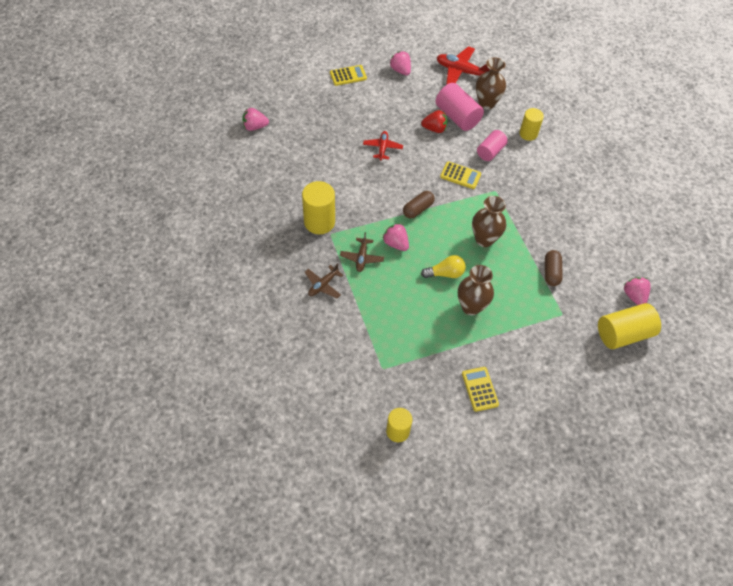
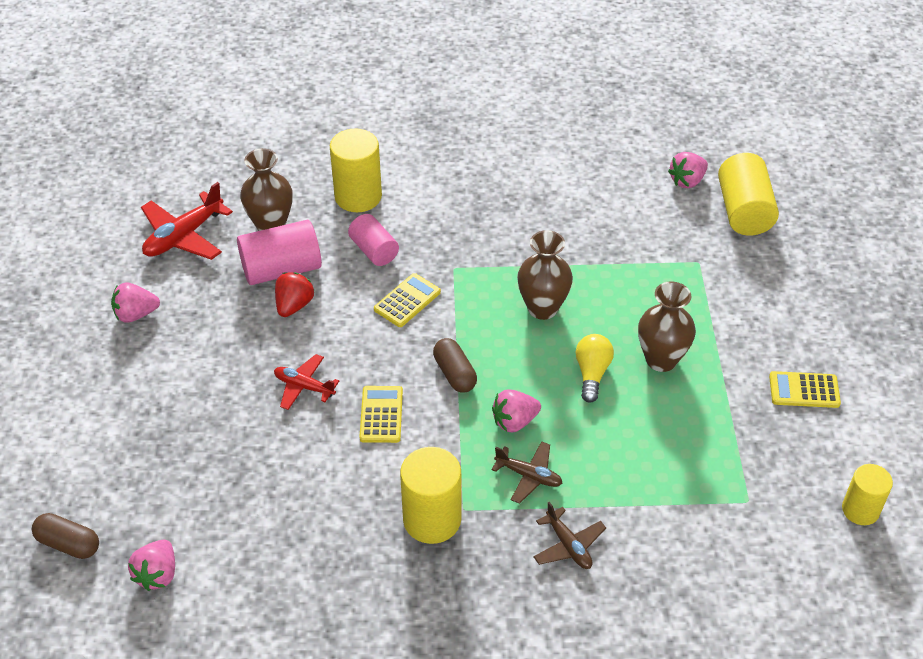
camera: 70 degrees left, 10 degrees down
yellow calculator [330,65,367,86] -> yellow calculator moved to [359,386,403,443]
yellow cylinder [519,108,544,141] -> yellow cylinder [330,129,382,212], size x1.55
brown capsule [545,250,563,286] -> brown capsule moved to [32,513,99,559]
pink strawberry [624,277,651,305] -> pink strawberry turned 45 degrees counterclockwise [668,152,708,188]

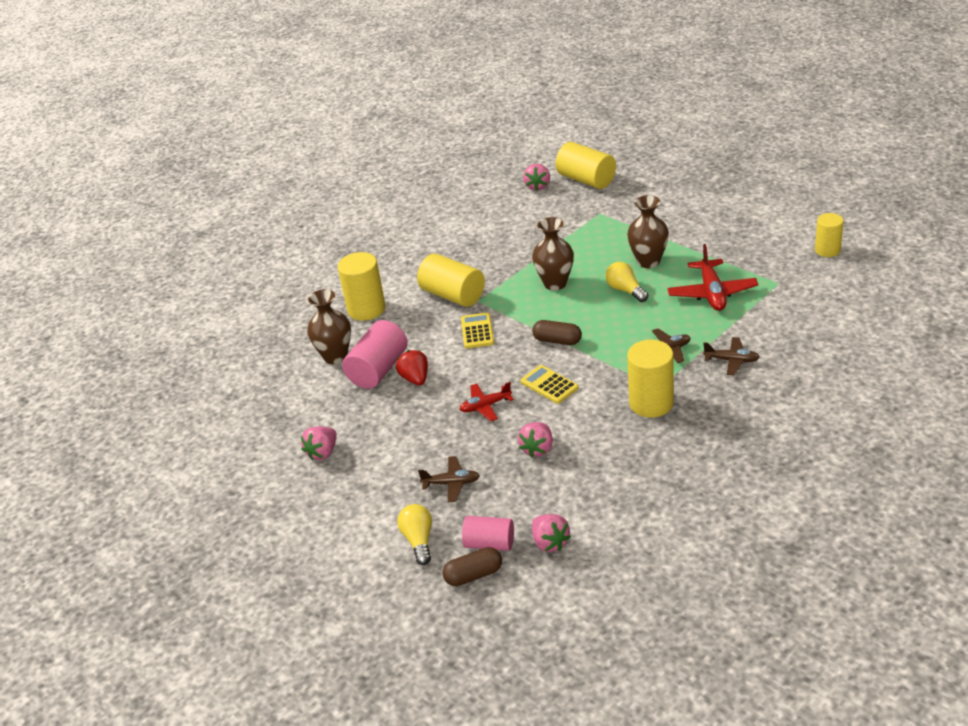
camera: 40 degrees left, 10 degrees down
red plane [141,182,233,260] -> red plane moved to [667,244,758,311]
pink cylinder [348,214,399,266] -> pink cylinder moved to [462,516,514,551]
pink strawberry [492,389,541,433] -> pink strawberry moved to [518,422,553,458]
yellow calculator [769,371,841,408] -> none
none -> yellow light bulb [397,504,432,565]
none -> yellow cylinder [417,254,485,307]
none -> brown plane [418,456,480,502]

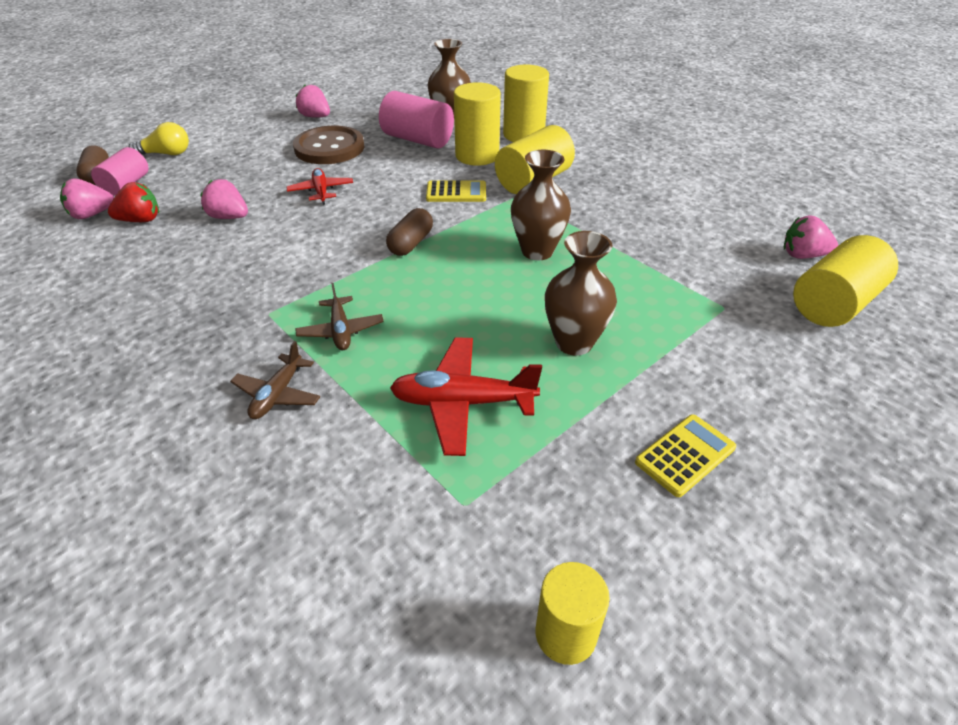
camera: 90 degrees right, 5 degrees up
red strawberry [396,350,428,385] -> red strawberry moved to [108,182,159,222]
brown plane [418,456,480,502] -> none
yellow calculator [521,365,579,404] -> yellow calculator moved to [635,414,736,497]
yellow light bulb [606,262,648,302] -> none
yellow cylinder [627,340,674,418] -> yellow cylinder moved to [454,82,501,166]
none -> brown button [293,126,364,164]

